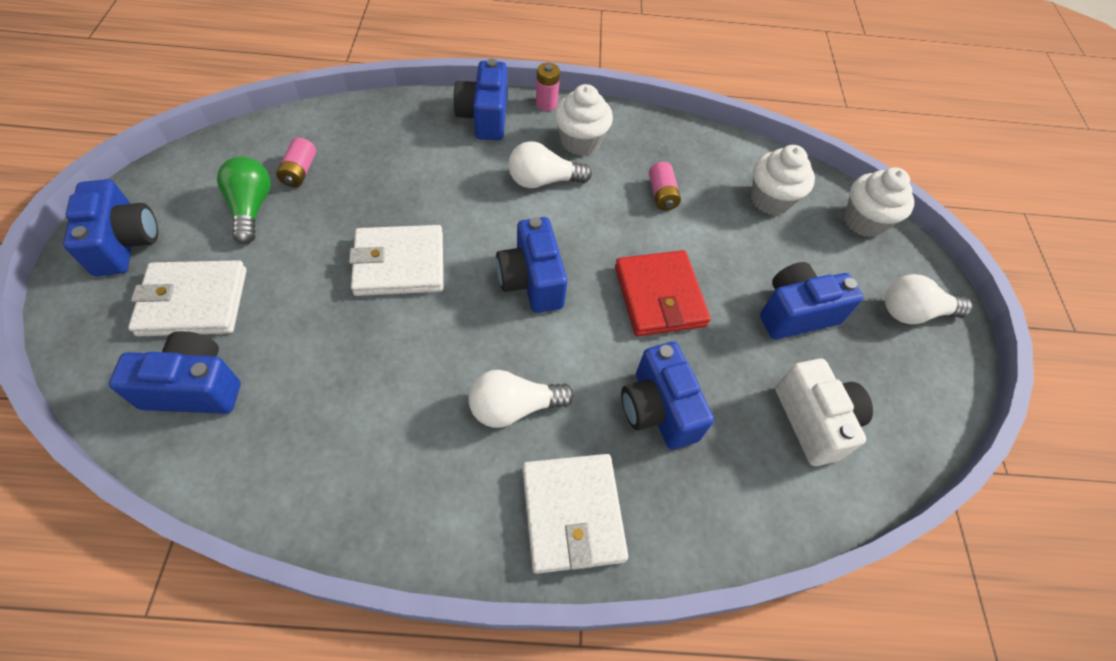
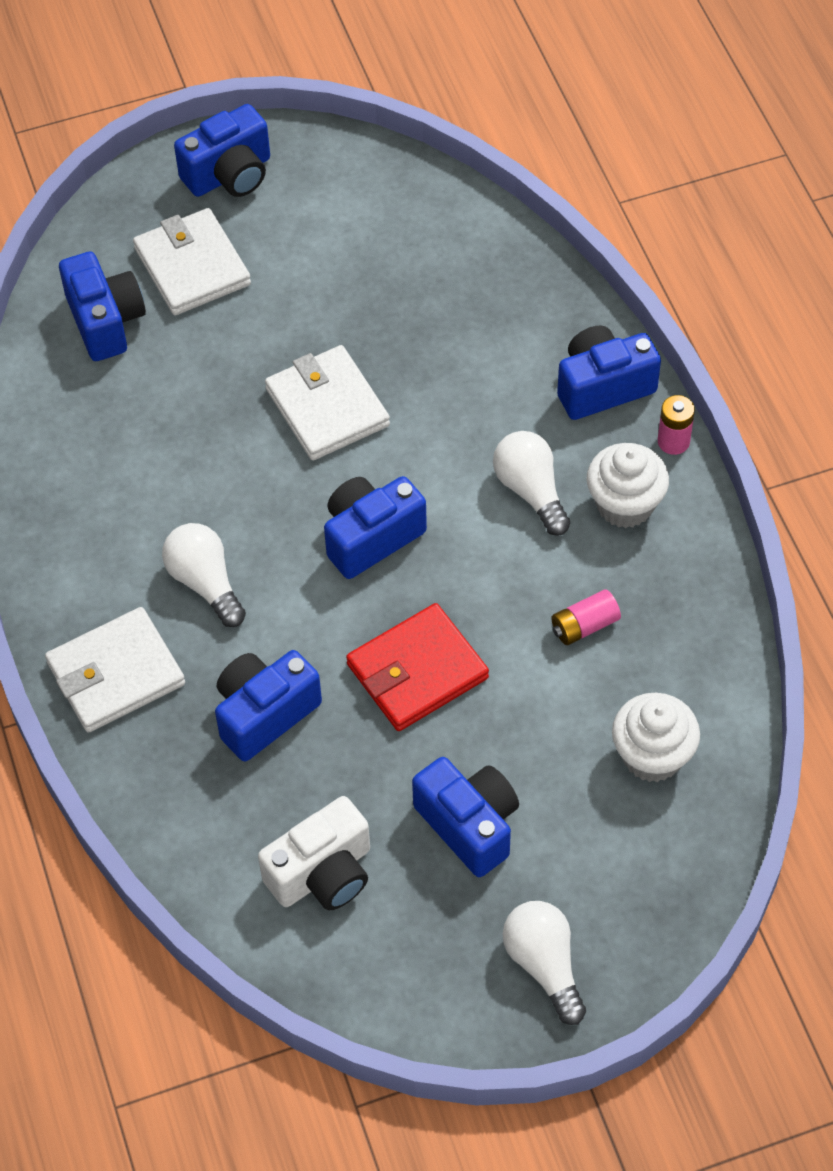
camera: 75 degrees right, 0 degrees up
green light bulb [217,156,271,244] -> none
pink battery [276,138,316,187] -> none
white cupcake [844,167,914,237] -> none

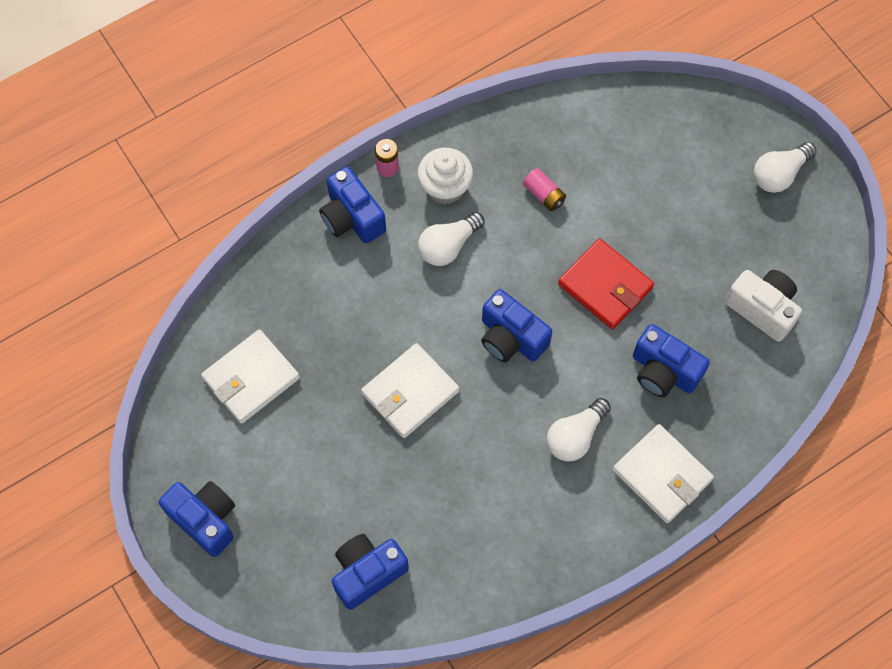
camera: 105 degrees left, 10 degrees up
white wallet [133,208,251,315] -> white wallet moved to [201,330,300,424]
blue camera [412,757,519,877] -> none
white cupcake [612,693,700,782] -> none

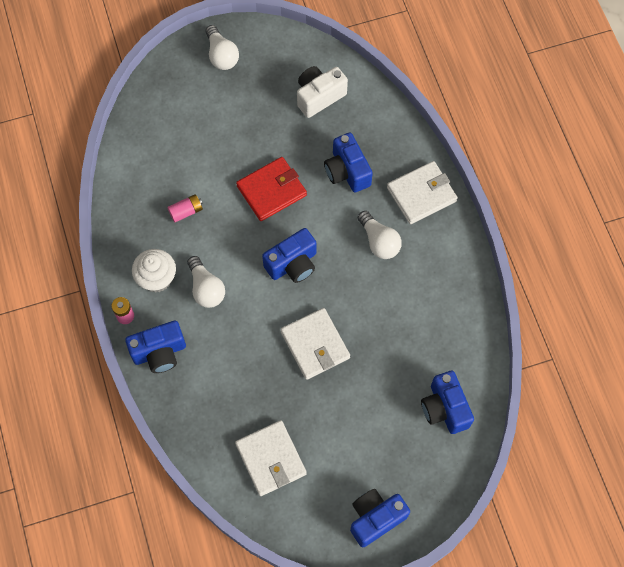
camera: 75 degrees left, 0 degrees up
blue camera [633,324,710,397] -> blue camera turned 105 degrees clockwise [324,133,373,192]

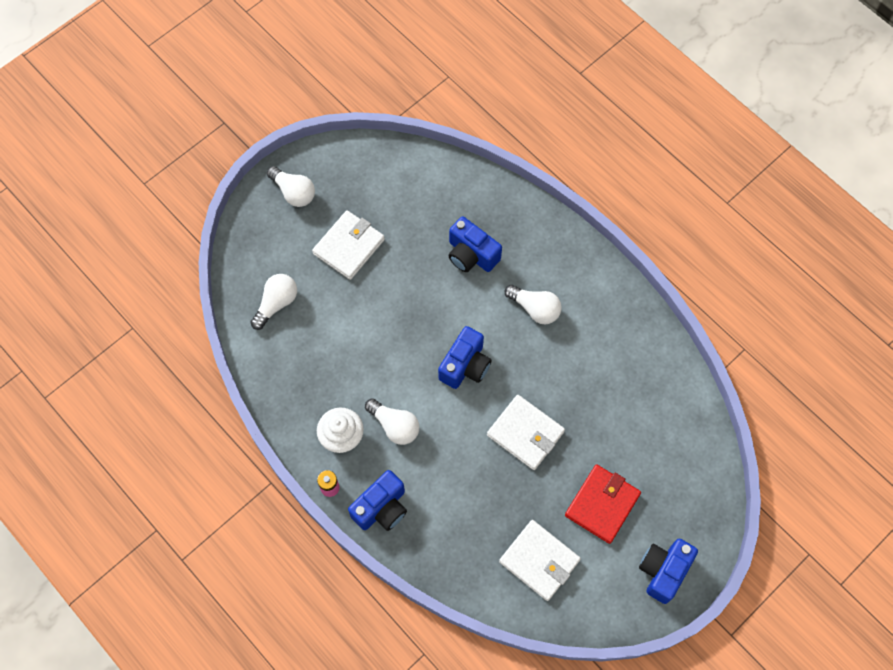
camera: 25 degrees left, 0 degrees up
pink battery [167,194,203,222] -> none
red wallet [236,157,307,221] -> red wallet moved to [565,464,641,544]
white camera [297,66,348,118] -> none
white wallet [387,161,458,224] -> white wallet moved to [312,210,385,280]
blue camera [421,371,474,434] -> none
none -> white light bulb [250,274,297,330]

